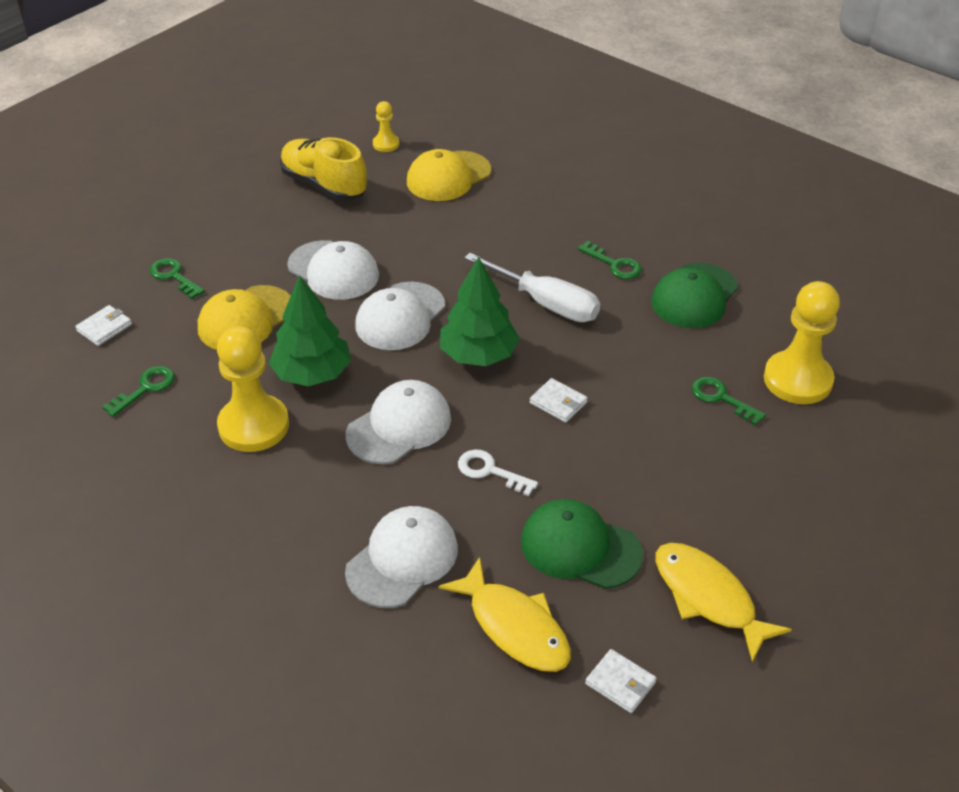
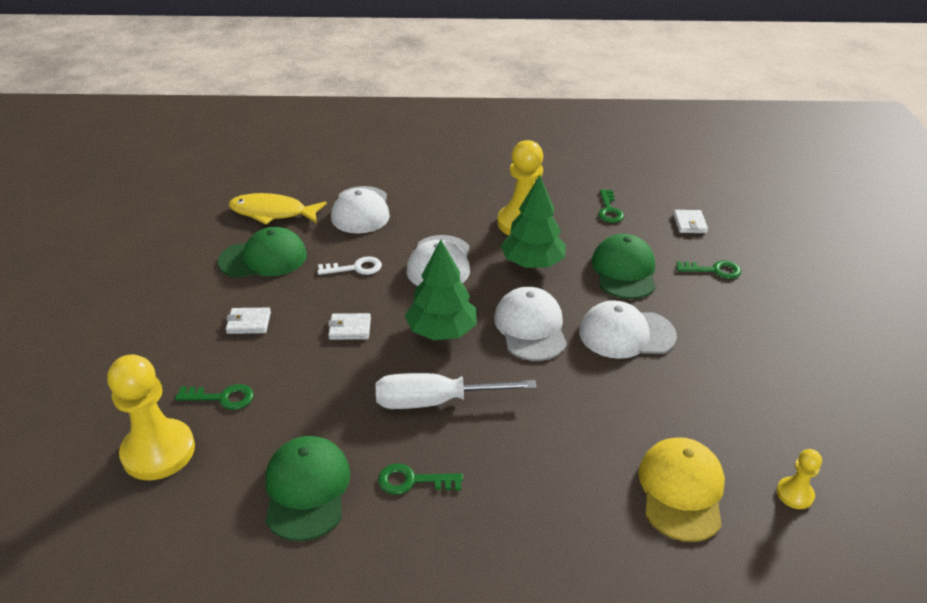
camera: 140 degrees right, 5 degrees down
yellow cap [198,285,291,350] -> green cap [592,234,656,299]
yellow shoe [280,137,367,201] -> none
white wallet [585,649,657,713] -> white wallet moved to [226,308,271,334]
yellow fish [656,543,792,662] -> none

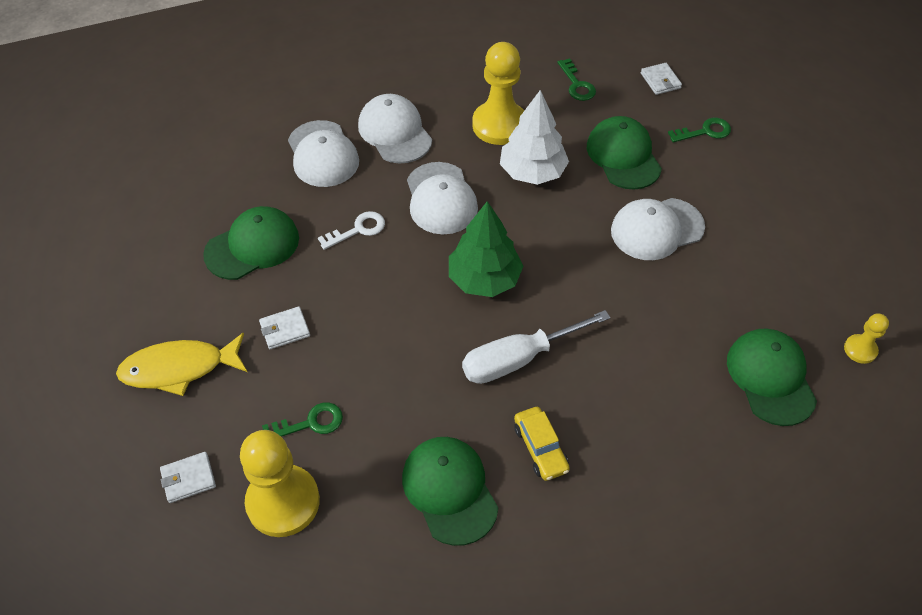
camera: 20 degrees left, 15 degrees up
yellow fish [229,193,327,225] -> yellow fish moved to [116,332,247,396]
white wallet [328,313,371,340] -> white wallet moved to [160,452,216,503]
green key [378,464,463,495] -> yellow car [514,407,570,481]
white cap [494,287,567,361] -> white cap moved to [358,94,432,163]
green tree [501,175,566,268] -> white tree [500,90,569,185]
yellow cap [638,437,725,542] -> green cap [727,329,817,426]

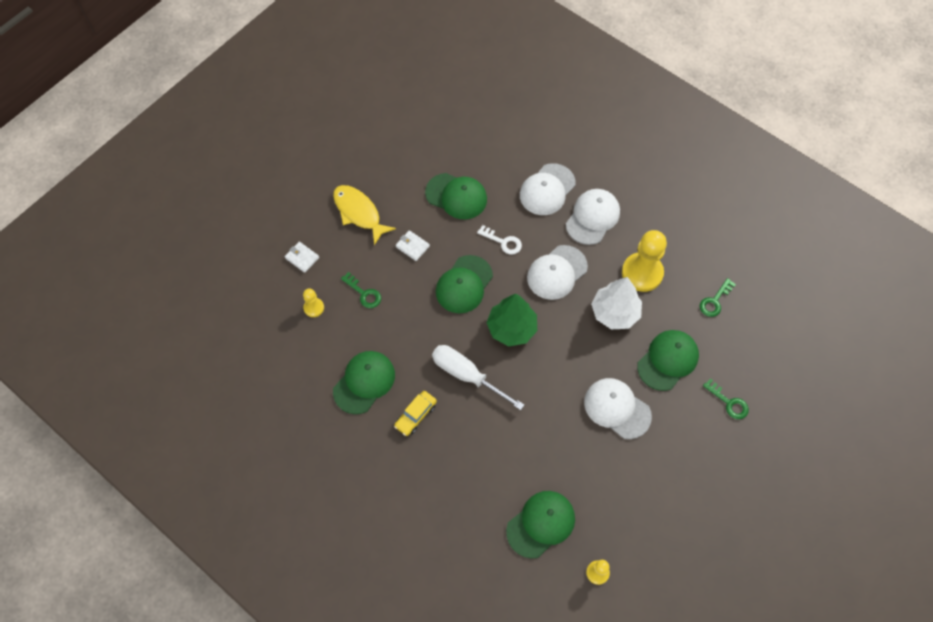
camera: 60 degrees right, 10 degrees up
yellow pawn [240,430,320,537] -> yellow pawn [303,288,324,317], size x0.49
white wallet [641,63,682,95] -> none
none -> green cap [436,255,493,313]

